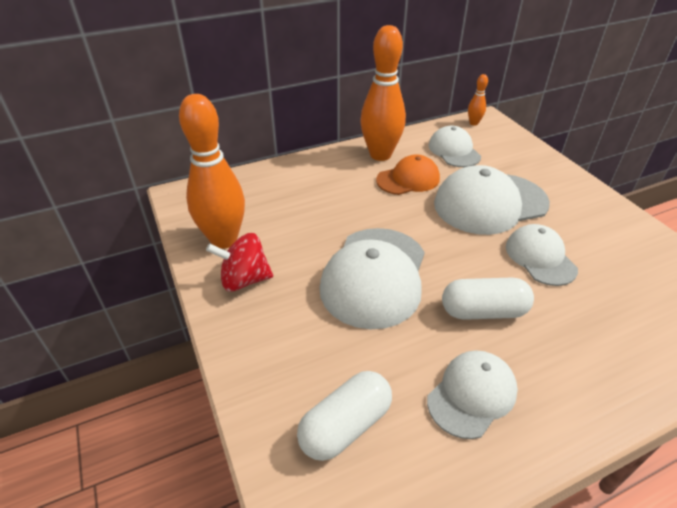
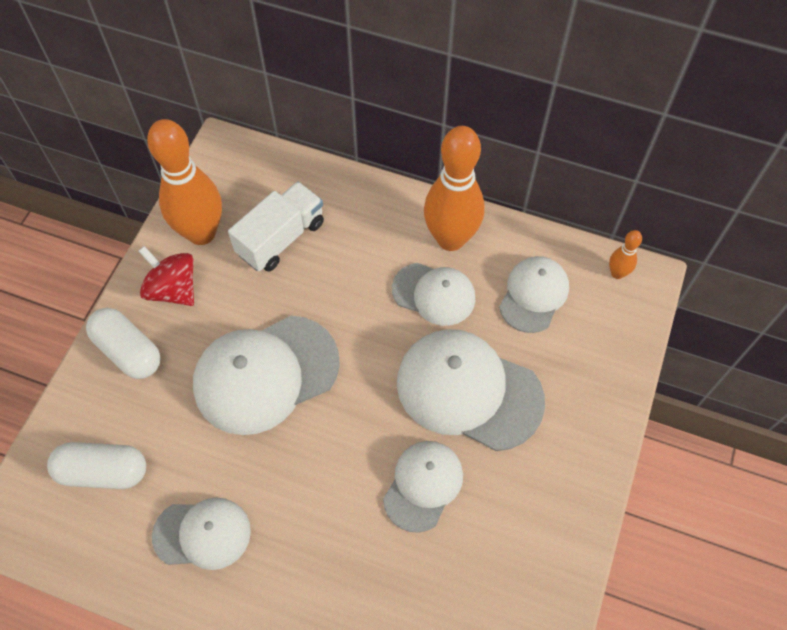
camera: 45 degrees right, 20 degrees up
orange cap [376,154,440,195] -> white cap [392,263,475,326]
white capsule [442,278,534,320] -> white capsule moved to [86,308,161,379]
none -> white truck [228,182,324,272]

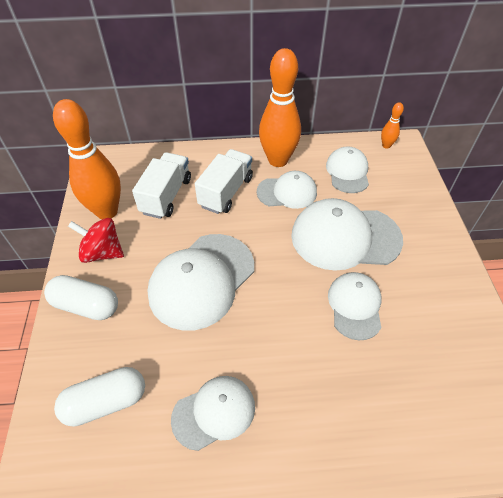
camera: 25 degrees left, 10 degrees down
none -> white truck [195,149,253,214]

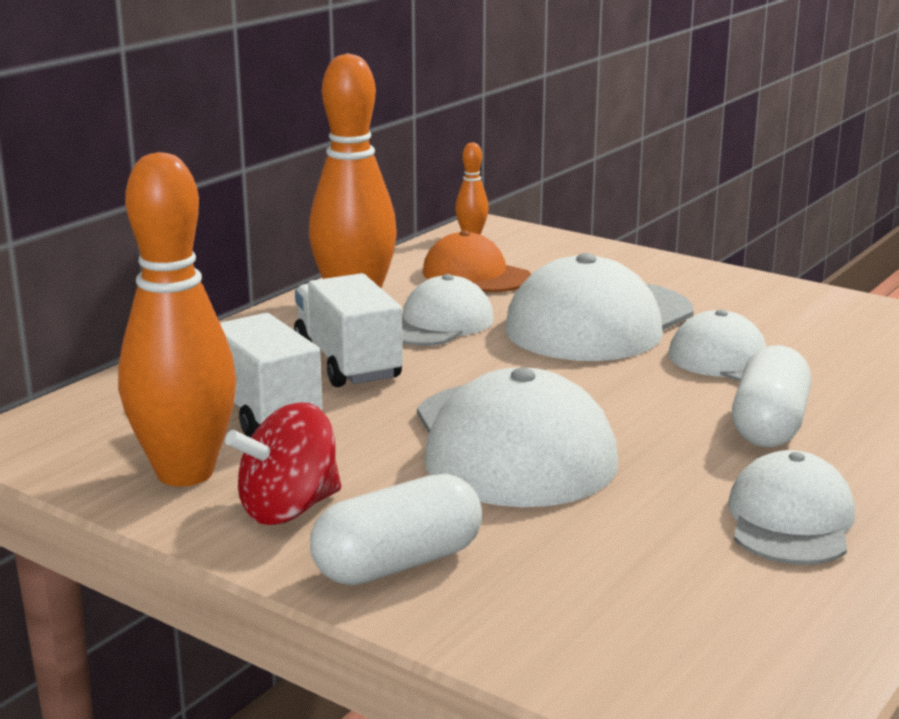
camera: 50 degrees left, 30 degrees down
white capsule [54,367,145,427] -> white capsule moved to [732,345,811,447]
white cap [326,146,369,193] -> orange cap [423,230,531,292]

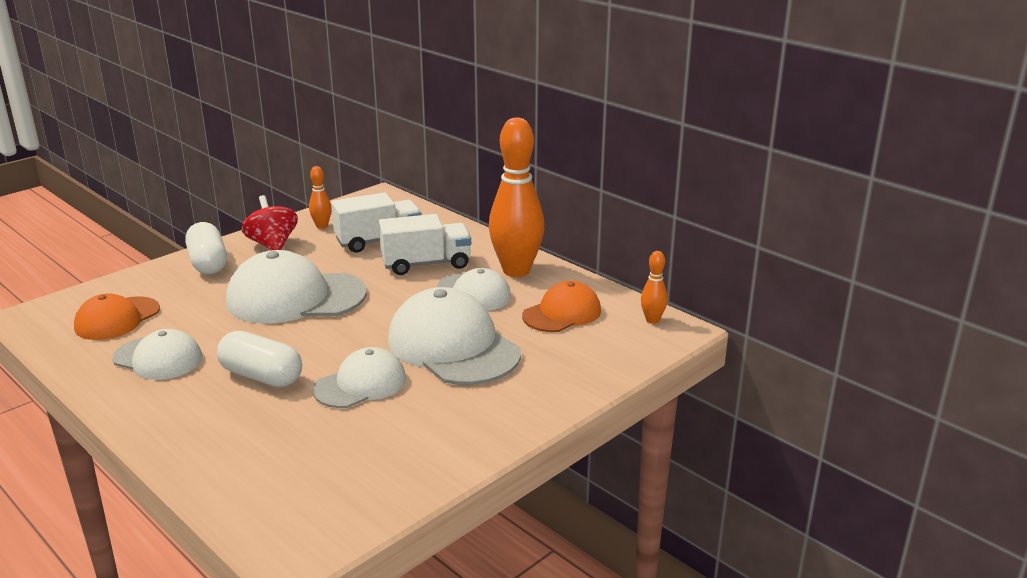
camera: 100 degrees right, 5 degrees up
orange bowling pin [118,152,236,487] -> orange bowling pin [309,166,332,229], size x0.44
none -> orange cap [74,293,160,340]

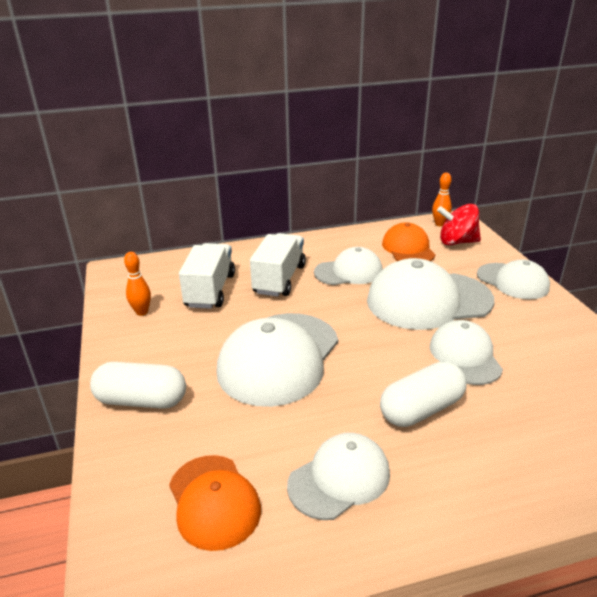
camera: 60 degrees left, 5 degrees up
red spinning top [241,195,298,250] -> red spinning top moved to [437,204,481,245]
orange bowling pin [489,117,545,277] -> none
none -> white cap [477,259,550,299]

